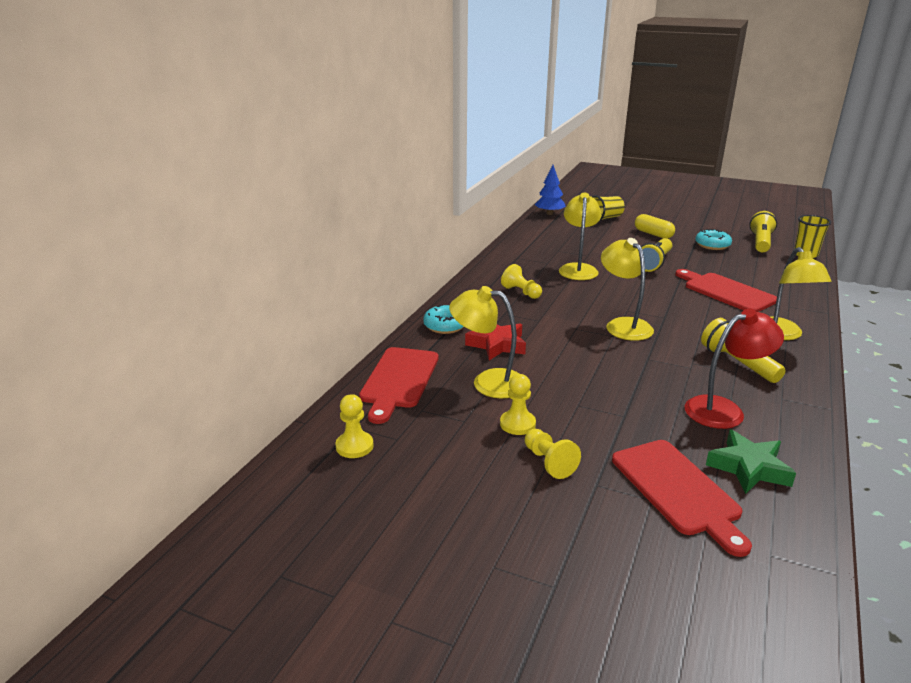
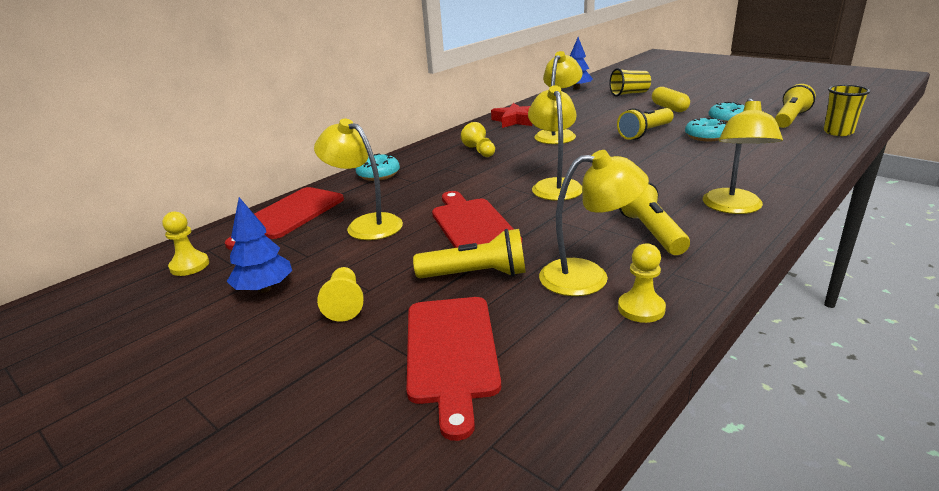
camera: 20 degrees right, 0 degrees up
red star [465,324,526,360] -> red star moved to [491,103,532,128]
yellow pawn [500,374,536,435] -> yellow pawn moved to [618,243,666,323]
red cutting board [675,269,777,312] -> red cutting board moved to [432,191,522,248]
red lamp [685,309,784,429] -> yellow lamp [539,150,649,296]
green star [706,430,796,494] -> none
none -> blue tree [227,197,292,293]
none -> yellow flashlight [413,229,526,278]
none -> turquoise donut [685,117,727,141]

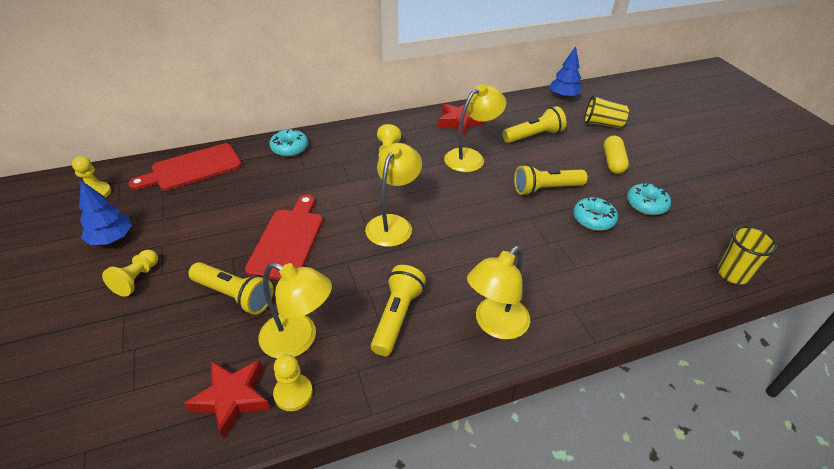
camera: 25 degrees right, 15 degrees up
yellow lamp [314,119,403,240] -> none
red cutting board [407,297,501,441] -> none
yellow flashlight [775,84,816,128] -> yellow flashlight moved to [502,106,567,143]
none -> red star [184,360,271,439]

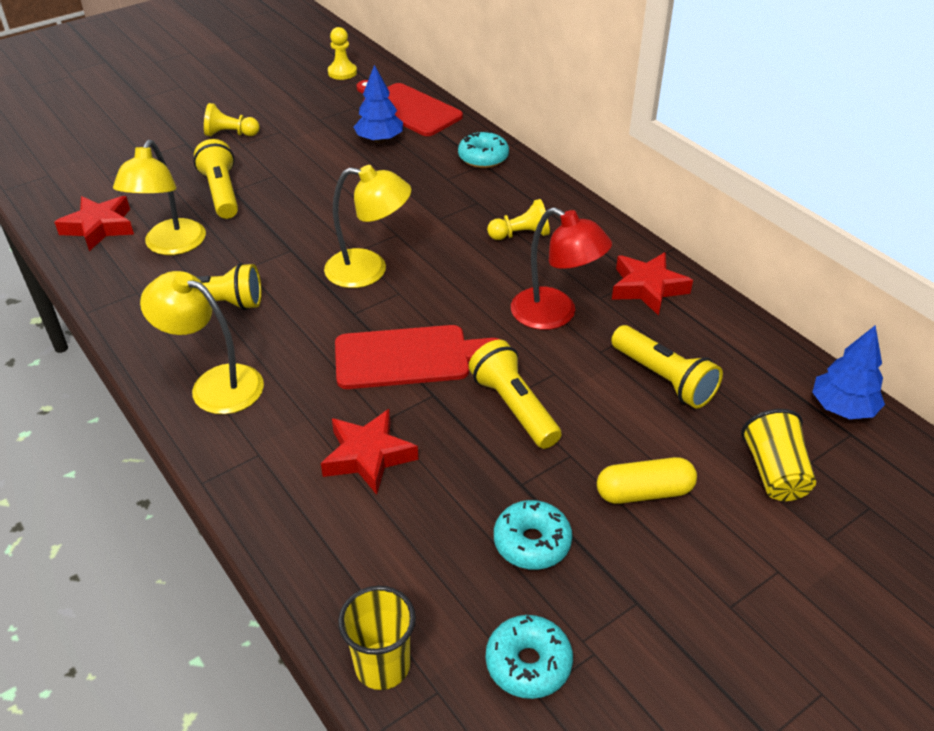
camera: 75 degrees right, 0 degrees up
blue tree [79,181,132,245] -> blue tree moved to [353,65,403,143]
yellow flashlight [188,262,273,315] -> yellow flashlight turned 150 degrees clockwise [193,139,238,219]
red cutting board [245,195,323,280] -> red cutting board moved to [335,325,501,389]
yellow pawn [273,354,313,411] -> none
yellow lamp [444,84,506,172] -> red lamp [511,207,612,330]
turquoise donut [573,197,618,231] -> turquoise donut moved to [486,615,573,699]
none -> red star [321,409,418,495]

